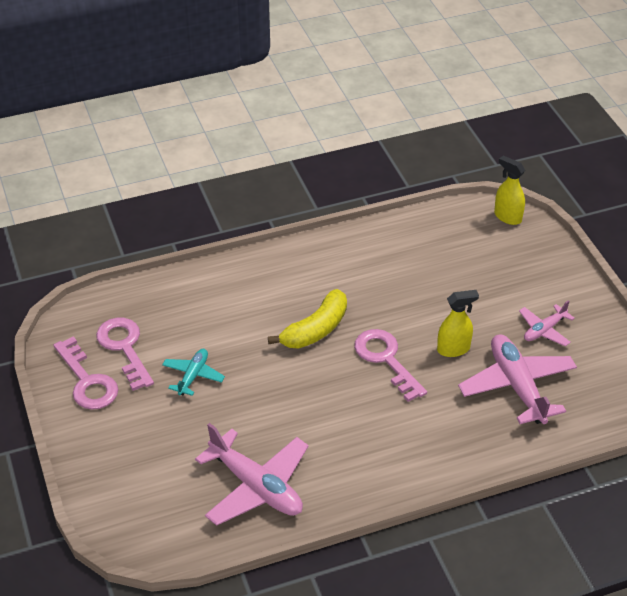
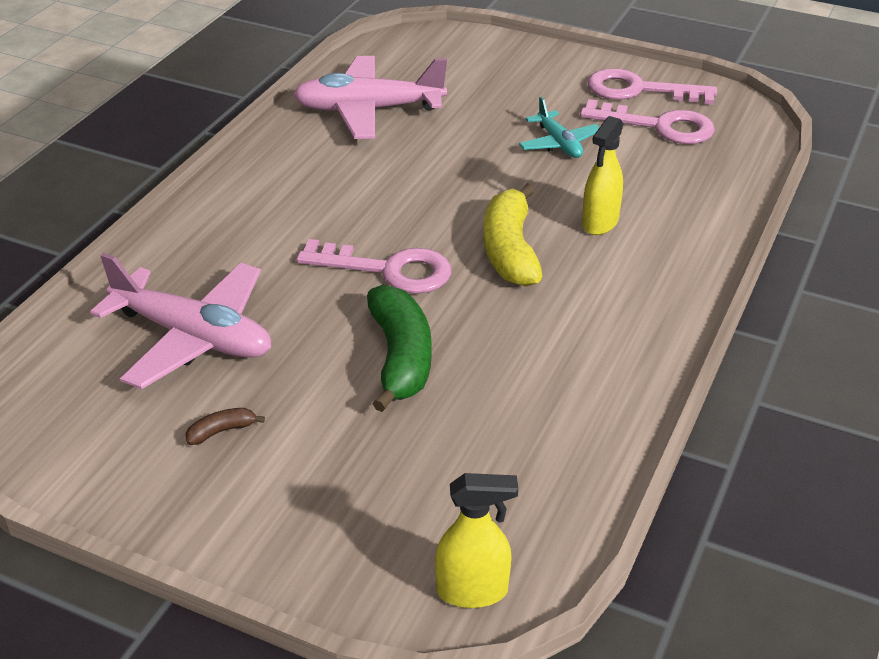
camera: 135 degrees right, 5 degrees down
yellow spray bottle [437,290,479,357] -> yellow spray bottle moved to [582,116,623,235]
pink plane [519,300,575,346] -> brown banana [186,408,265,445]
none -> green banana [367,285,432,412]

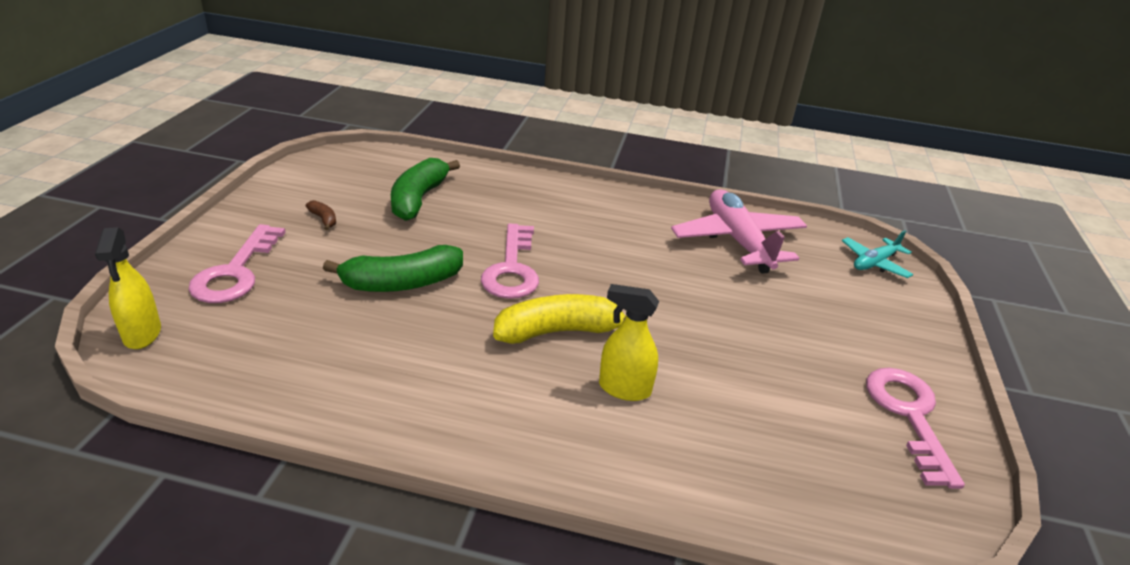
camera: 75 degrees right, 5 degrees down
pink plane [90,253,271,389] -> green banana [391,158,460,221]
turquoise plane [519,97,600,158] -> turquoise plane moved to [842,230,914,278]
pink key [580,99,715,144] -> pink key moved to [188,224,286,303]

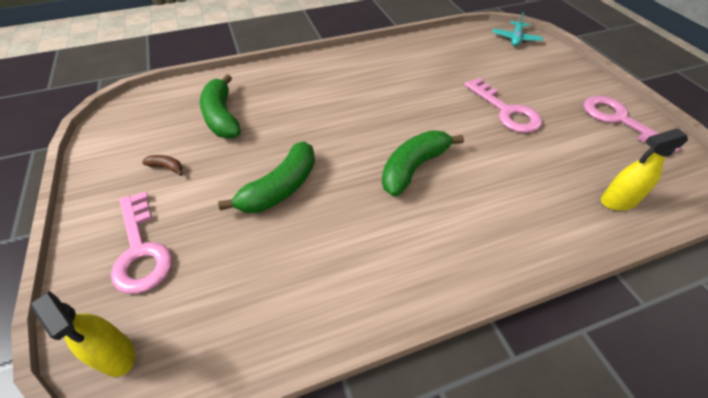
camera: 30 degrees left, 15 degrees up
pink key [481,224,539,299] -> pink key moved to [464,78,542,133]
yellow banana [493,294,626,344] -> green banana [382,130,464,197]
yellow spray bottle [599,284,659,401] -> yellow spray bottle moved to [601,128,688,211]
pink plane [671,190,807,274] -> none

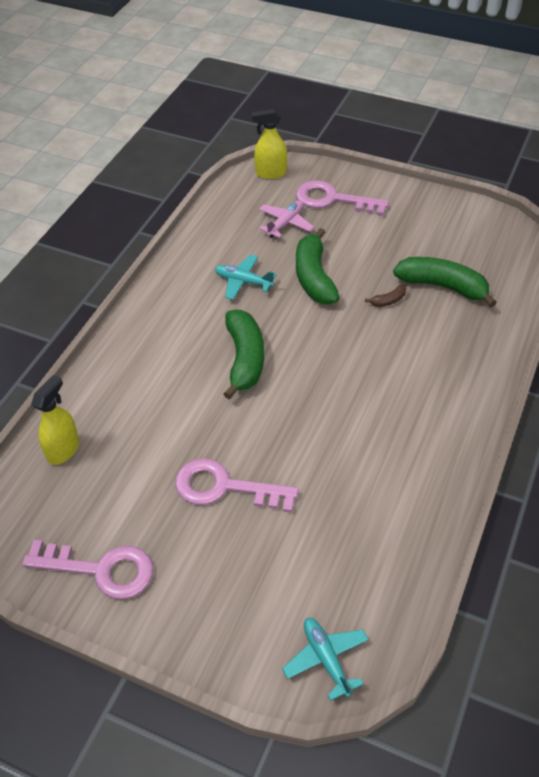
camera: 135 degrees right, 0 degrees up
brown banana [142,155,183,176] -> brown banana moved to [365,285,406,307]
none -> turquoise plane [215,255,276,300]
none -> pink plane [259,201,314,238]

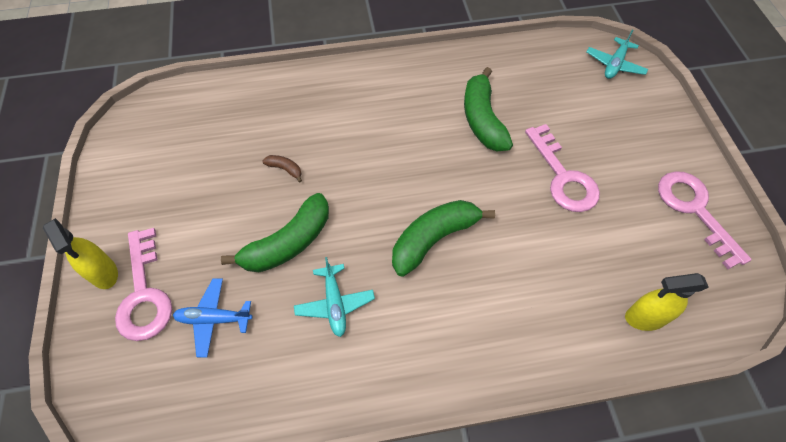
camera: 125 degrees left, 10 degrees up
yellow spray bottle [252,109,287,179] -> yellow spray bottle moved to [43,218,118,289]
pink plane [259,201,314,238] -> blue plane [173,278,253,358]
green banana [393,257,497,307] -> green banana moved to [464,67,513,151]

